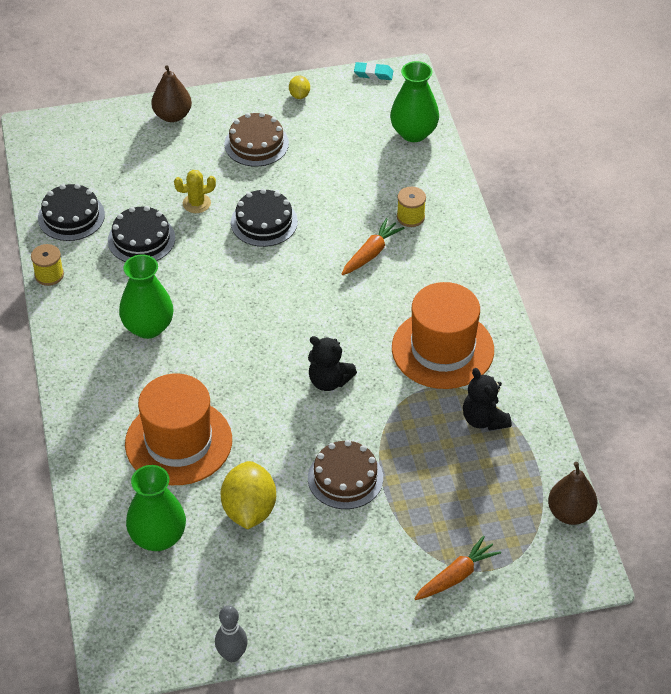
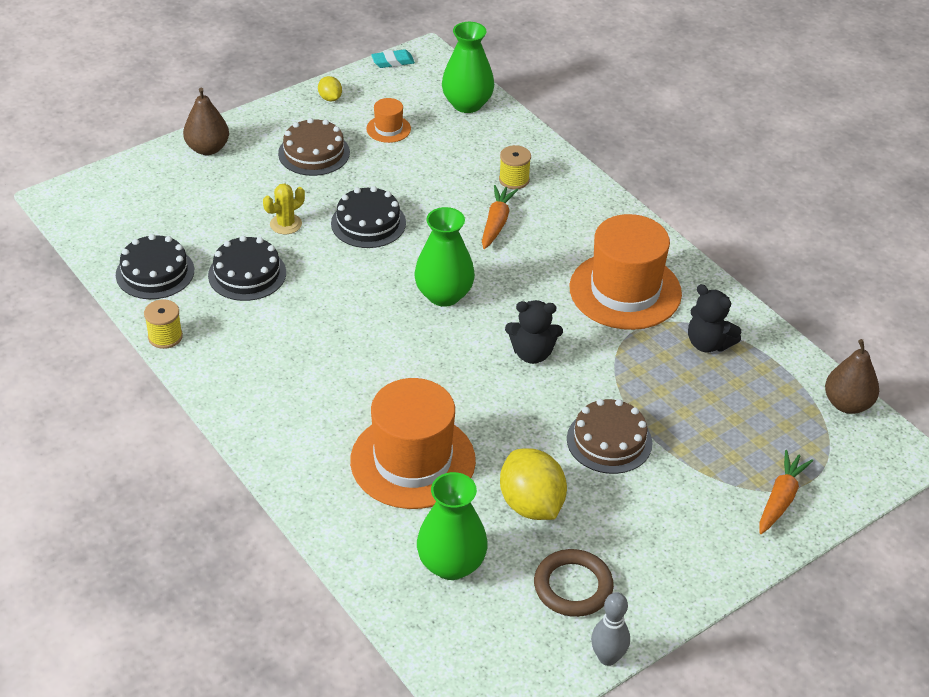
camera: 25 degrees left, 5 degrees down
green vase [119,254,174,339] -> green vase moved to [414,207,475,307]
none -> orange hat [366,98,411,143]
none -> brown ring [534,549,614,617]

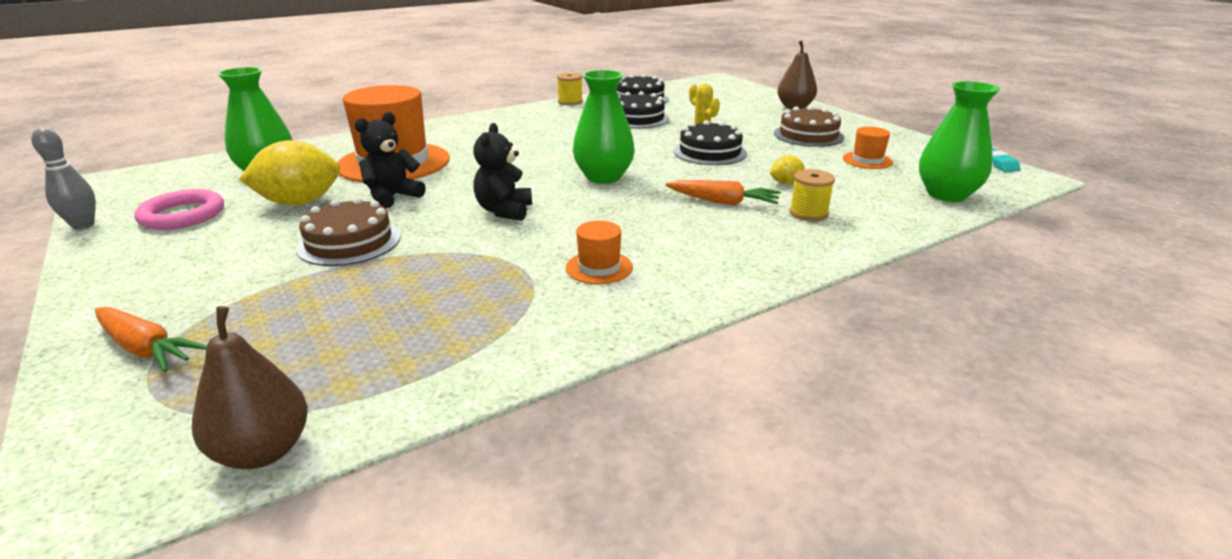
camera: 95 degrees right, 15 degrees down
yellow lemon [318,76,342,101] -> yellow lemon moved to [770,155,805,184]
brown ring [534,549,614,617] -> pink ring [134,189,224,230]
orange hat [570,214,682,330] -> orange hat [566,221,633,285], size x0.44
black teddy bear [688,284,741,353] -> black teddy bear moved to [354,112,426,208]

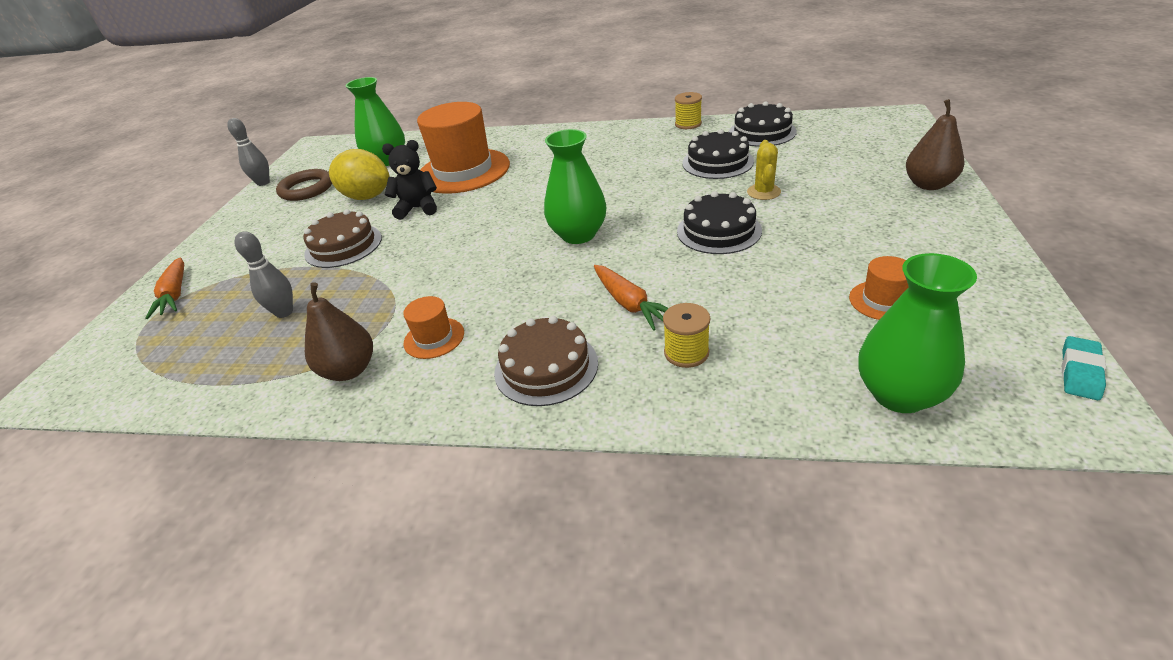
camera: 45 degrees right, 10 degrees up
pink ring [134,189,224,230] -> brown ring [276,169,332,201]
brown pear [192,306,308,469] -> brown pear moved to [305,282,373,381]
black teddy bear [473,123,532,221] -> none
yellow lemon [770,155,805,184] -> none
brown cake [774,106,844,147] -> brown cake moved to [494,316,598,406]
none -> grey bowling pin [234,231,293,318]

